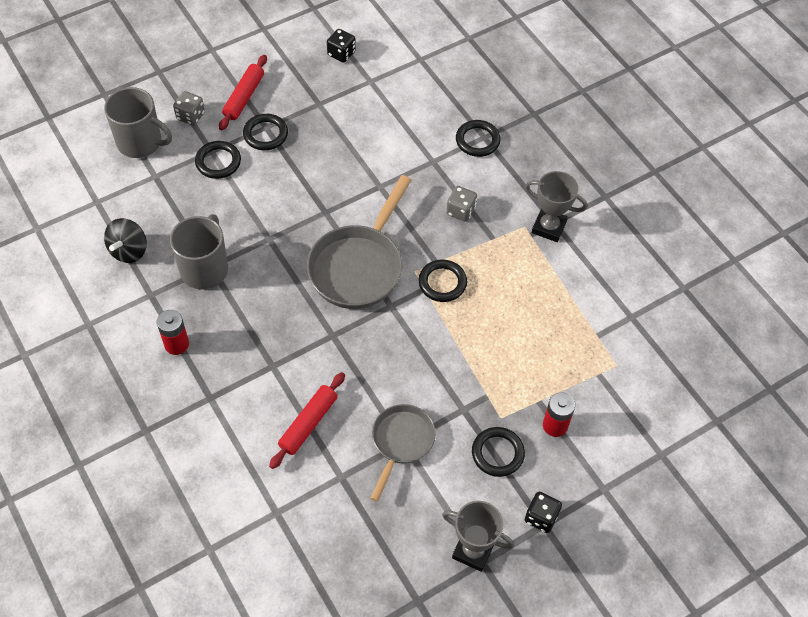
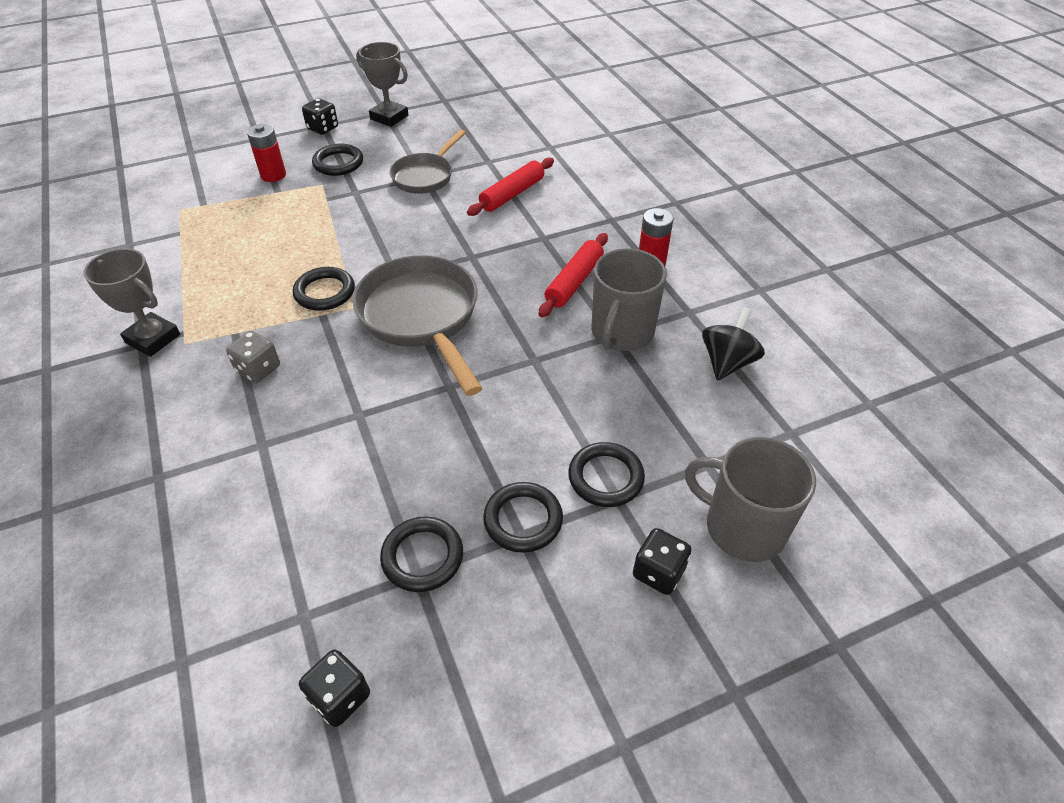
camera: 170 degrees left, 10 degrees down
grey dice [173,91,205,125] -> black dice [633,528,691,595]
red rolling pin [219,55,267,130] -> red rolling pin moved to [539,233,608,317]
grey pan [306,175,411,309] -> grey pan turned 60 degrees counterclockwise [353,255,482,396]
black ring [456,120,501,157] -> black ring moved to [380,516,463,592]

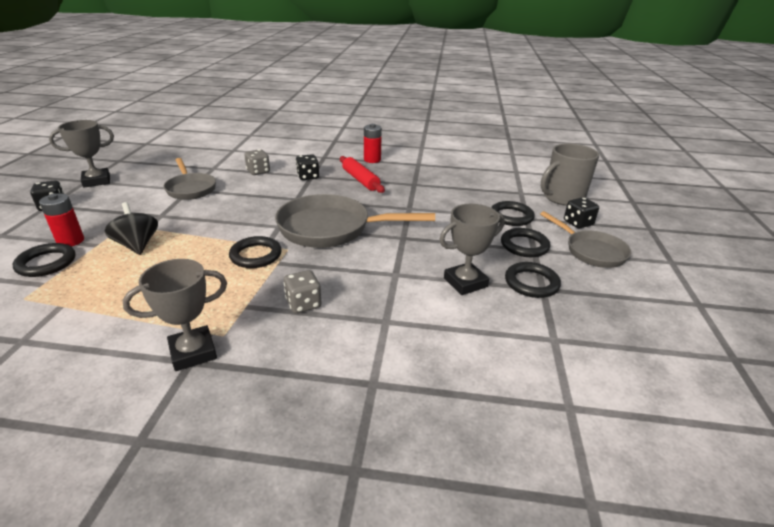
camera: 60 degrees left, 15 degrees down
black dice [299,649,370,727] -> black dice moved to [296,154,319,180]
black ring [312,144,363,176] -> black ring moved to [13,243,75,277]
red rolling pin [467,158,554,216] -> grey dice [244,149,270,175]
grey mug [591,248,667,351] -> none
black spinning top [702,307,765,381] -> black spinning top moved to [105,202,158,255]
none -> grey trophy [439,204,505,295]
none -> grey pan [540,211,631,268]

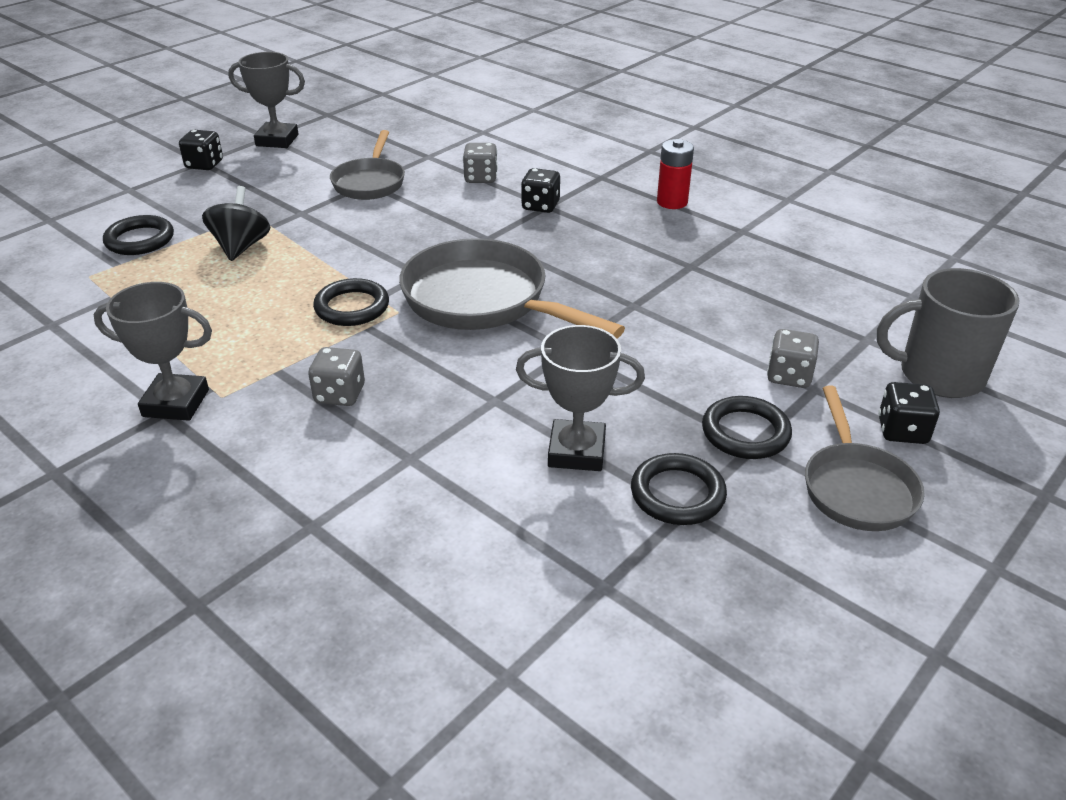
camera: 35 degrees right, 5 degrees up
red battery [39,193,84,246] -> none
red rolling pin [340,156,385,193] -> none
black ring [491,201,535,226] -> grey dice [767,329,819,388]

